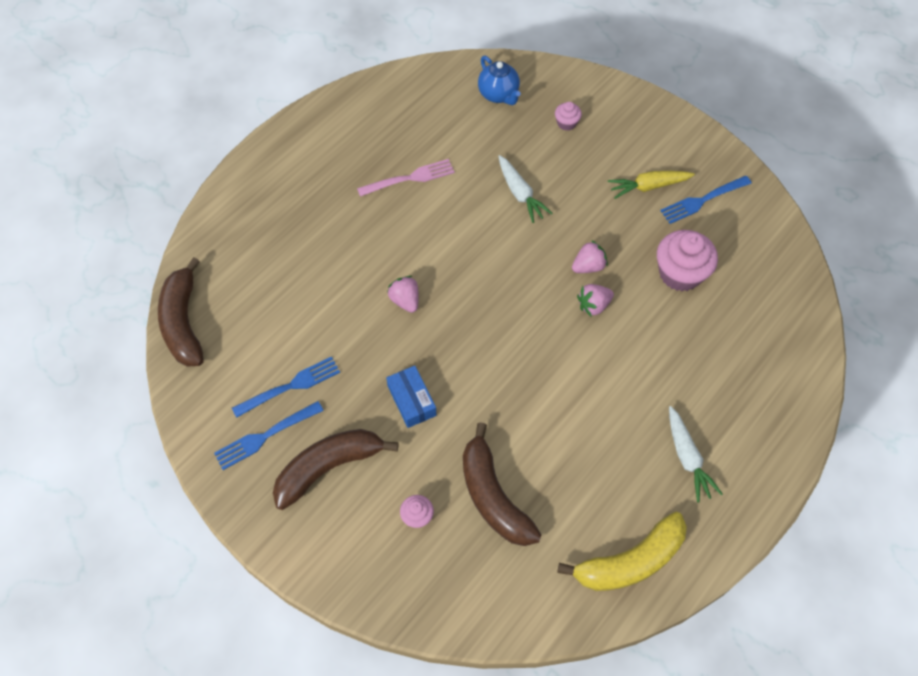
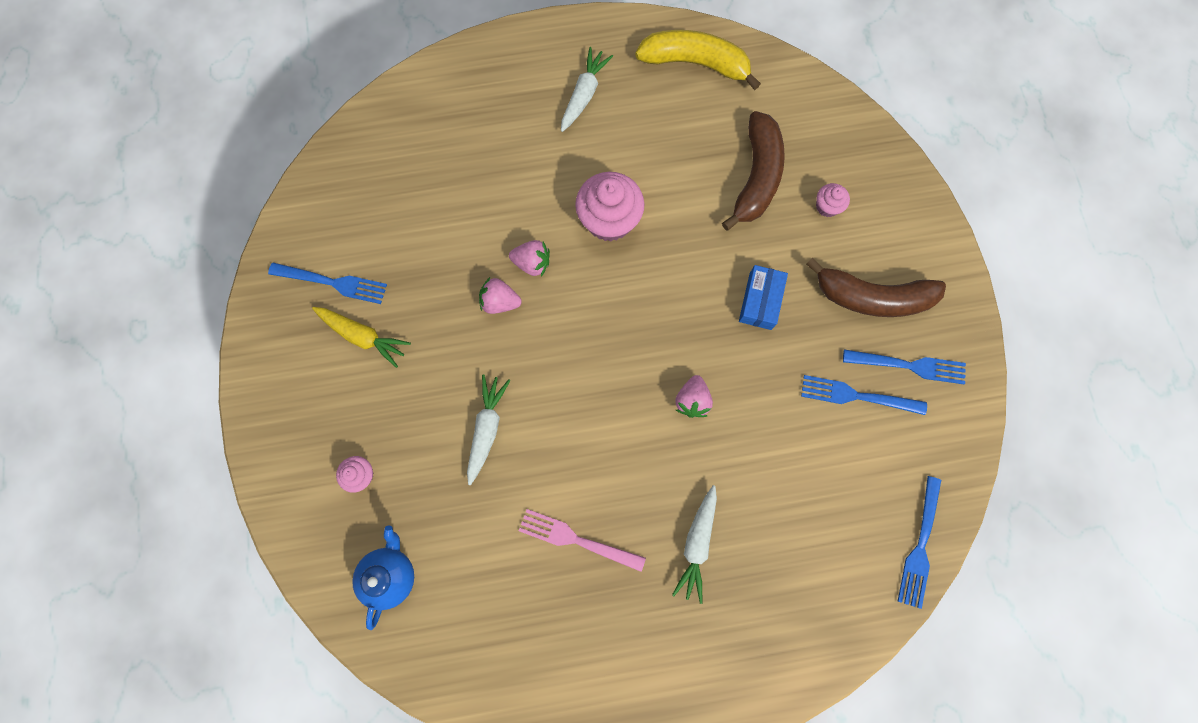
camera: 140 degrees left, 15 degrees up
brown banana [158,257,204,367] -> blue fork [898,476,941,609]
pink cupcake [657,230,718,291] -> pink cupcake moved to [575,172,645,241]
none -> white carrot [672,485,717,604]

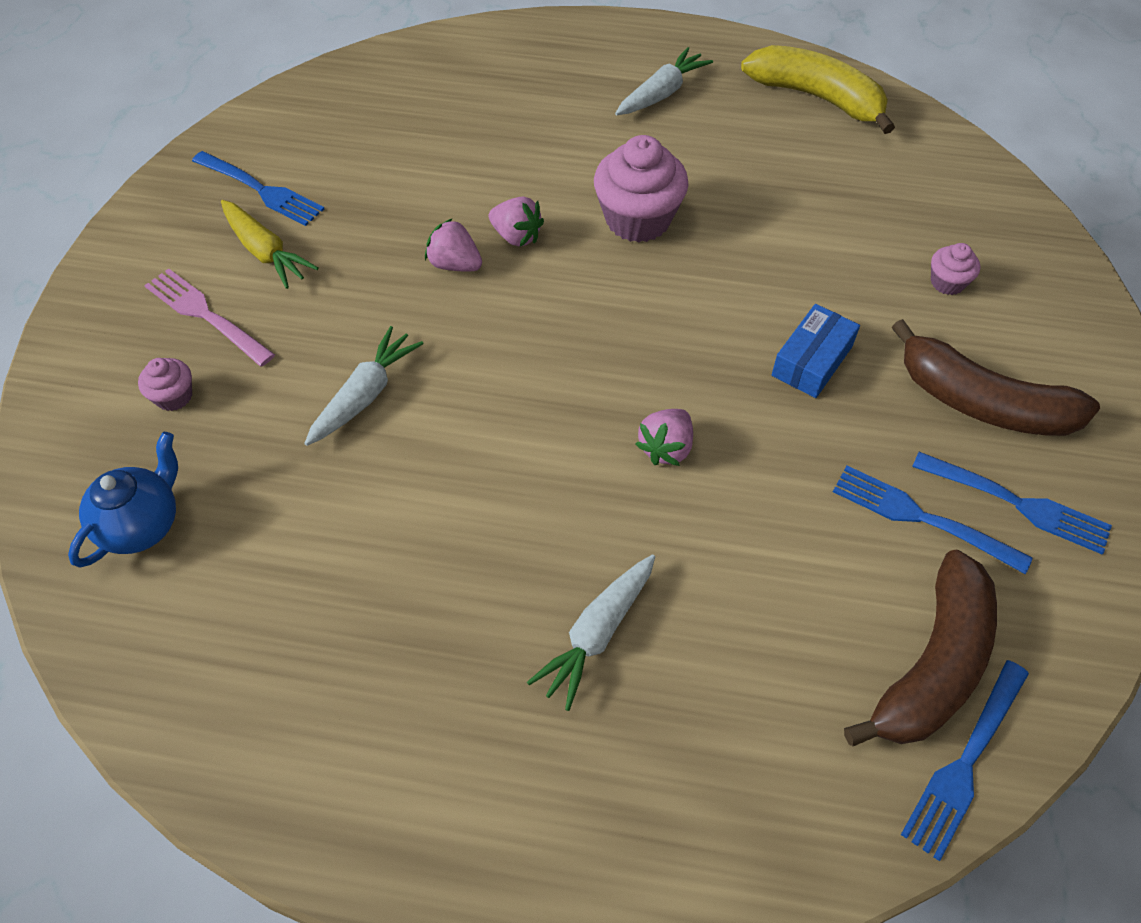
camera: 20 degrees right, 20 degrees down
pink fork [519,509,646,572] -> pink fork moved to [144,268,275,366]
brown banana [722,111,785,230] -> brown banana moved to [844,549,997,746]

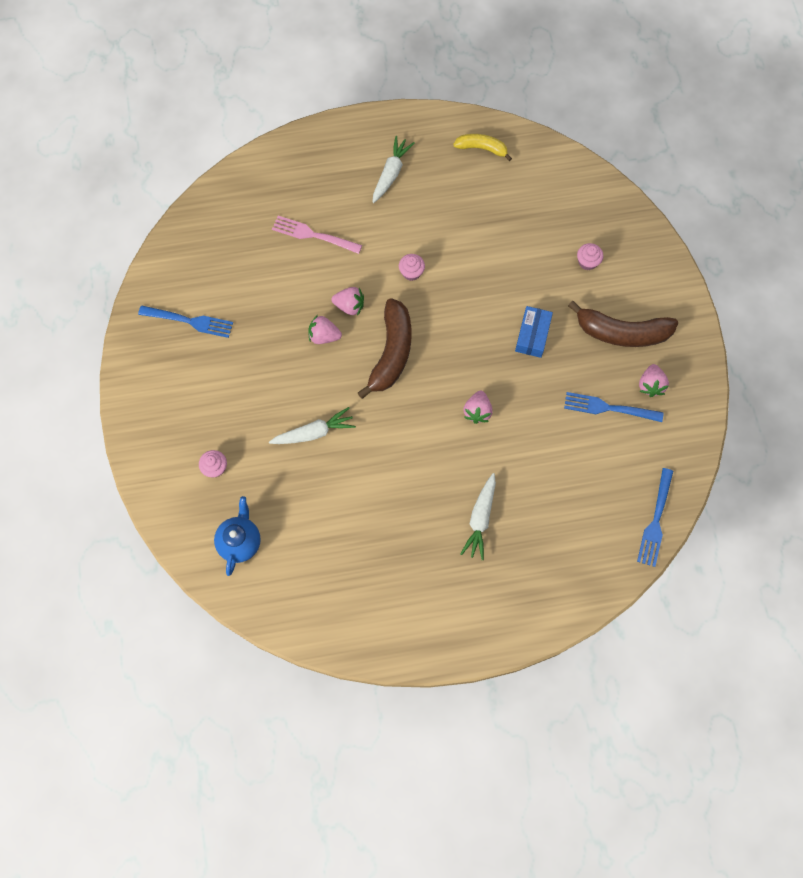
camera: 20 degrees left, 15 degrees up
pink fork [144,268,275,366] -> pink fork moved to [272,216,362,254]
yellow carrot [221,200,319,289] -> none
white carrot [304,326,424,446] -> white carrot turned 60 degrees clockwise [269,407,356,444]
pink cupcake [594,135,689,243] -> pink cupcake [399,254,425,281], size x0.49
yellow banana [741,45,895,134] -> yellow banana [453,134,512,161], size x0.58
brown banana [844,549,997,746] -> brown banana moved to [358,298,411,399]
blue fork [912,452,1112,555] -> pink strawberry [639,364,669,397]

